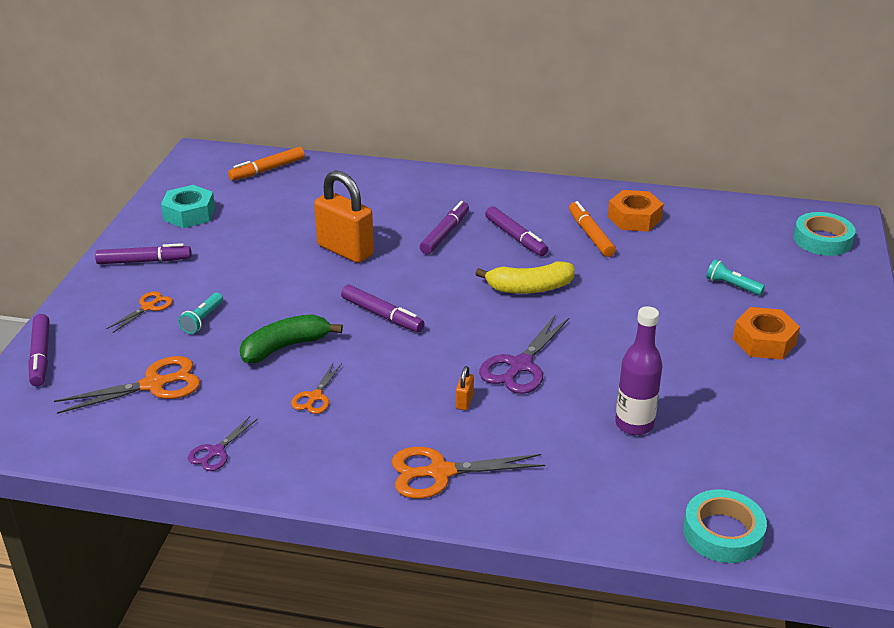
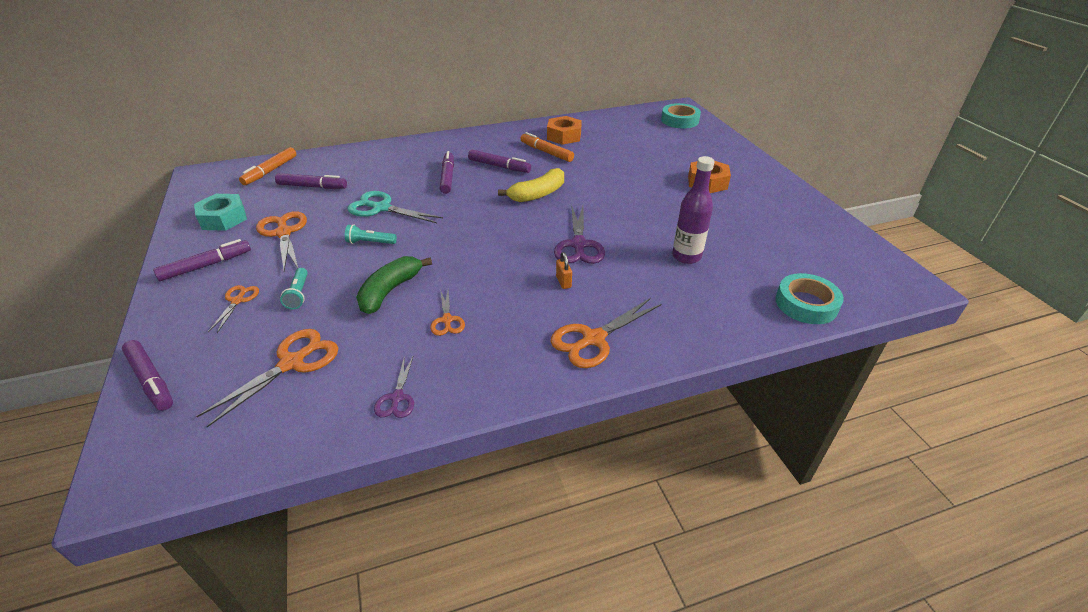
camera: 30 degrees left, 5 degrees up
orange padlock [314,170,374,263] -> turquoise scissors [347,191,443,223]
purple marker [341,285,425,332] -> purple marker moved to [275,173,347,189]
turquoise flashlight [706,259,765,295] -> turquoise flashlight moved to [345,224,397,244]
none -> orange scissors [256,211,307,271]

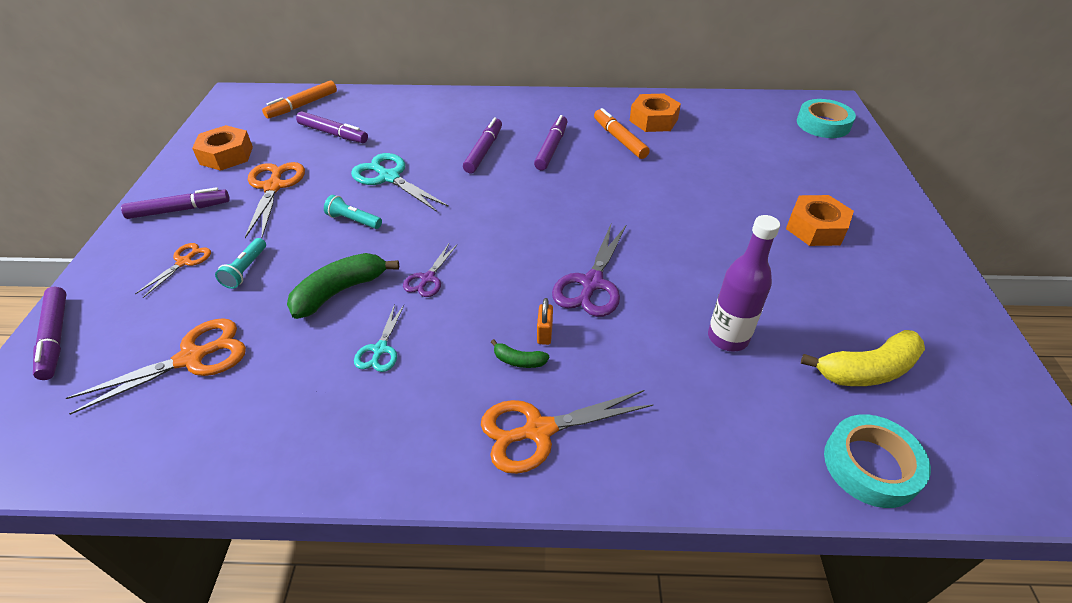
camera: 20 degrees right, 5 degrees up
turquoise nut [194,194,247,231] -> orange nut [192,125,253,171]
purple scissors [374,355,414,418] -> purple scissors moved to [403,244,457,297]
orange scissors [430,288,465,336] -> turquoise scissors [354,304,404,372]
purple marker [468,150,531,173] -> purple marker turned 120 degrees counterclockwise [534,115,567,170]
yellow banana [498,168,564,202] -> yellow banana moved to [801,330,925,386]
none -> green banana [491,339,549,368]

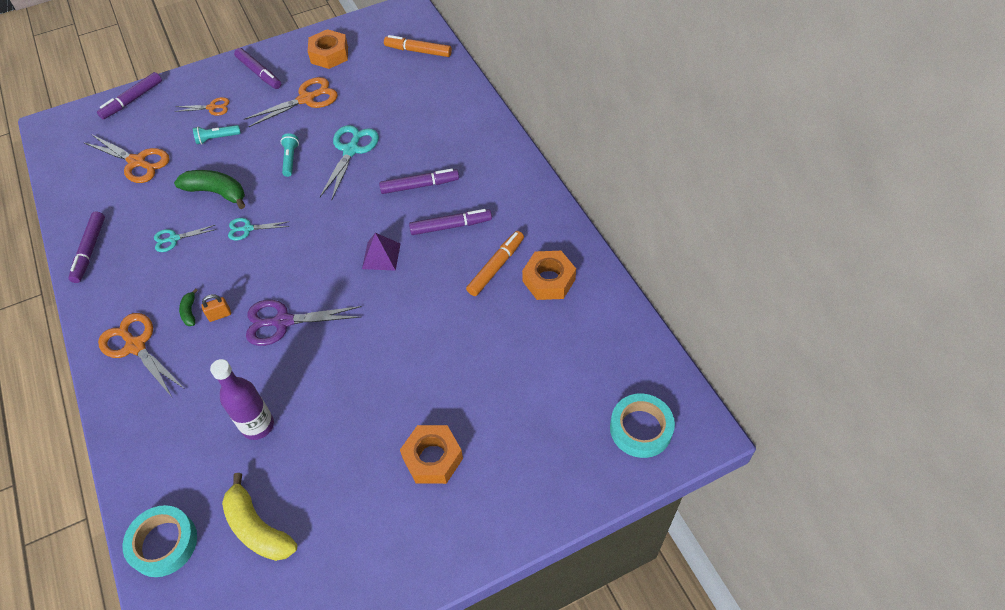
camera: 65 degrees right, 10 degrees up
purple marker [296,111,368,143] -> purple marker moved to [68,211,105,283]
purple scissors [403,244,457,297] -> turquoise scissors [228,218,290,240]
none -> purple pyramid [362,233,400,271]

